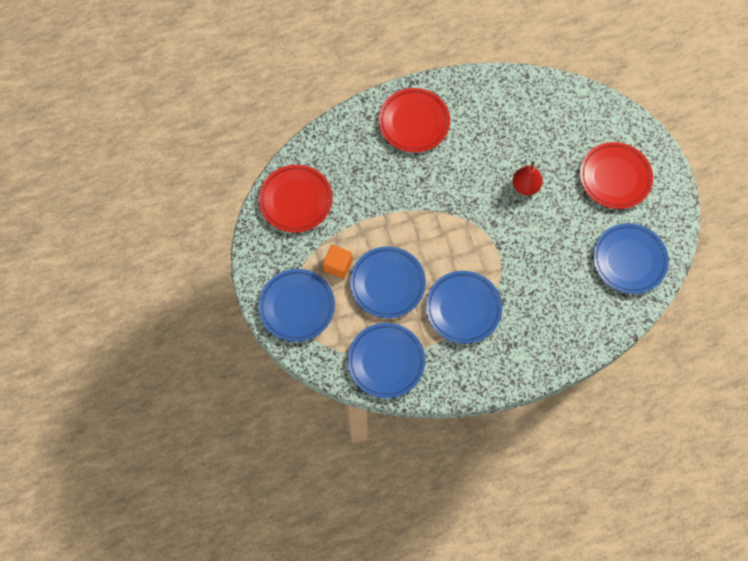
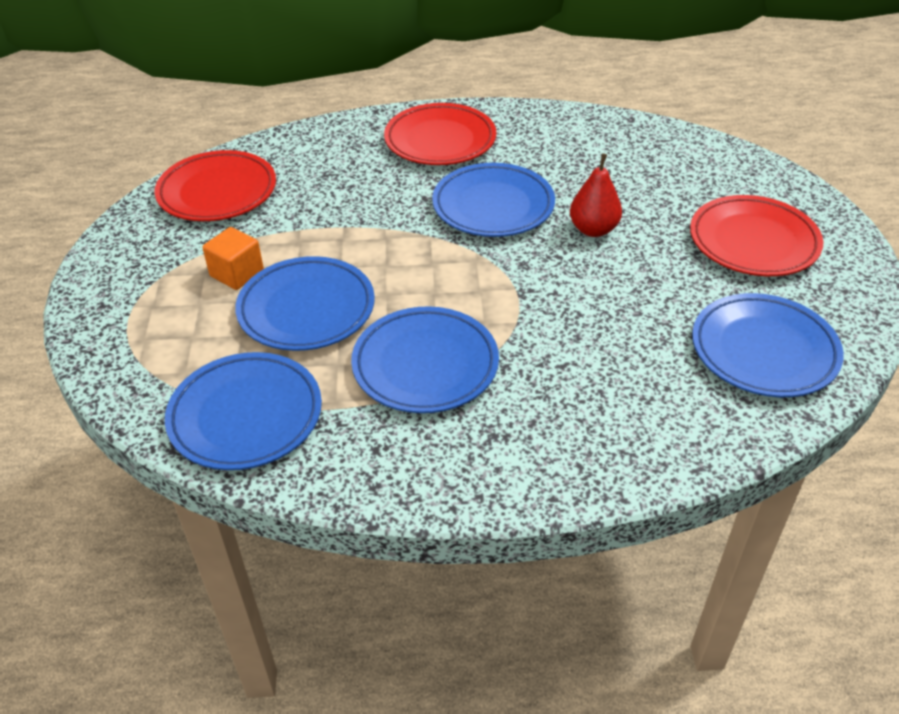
camera: 15 degrees right, 25 degrees down
blue plate [258,269,335,342] -> blue plate moved to [432,163,555,237]

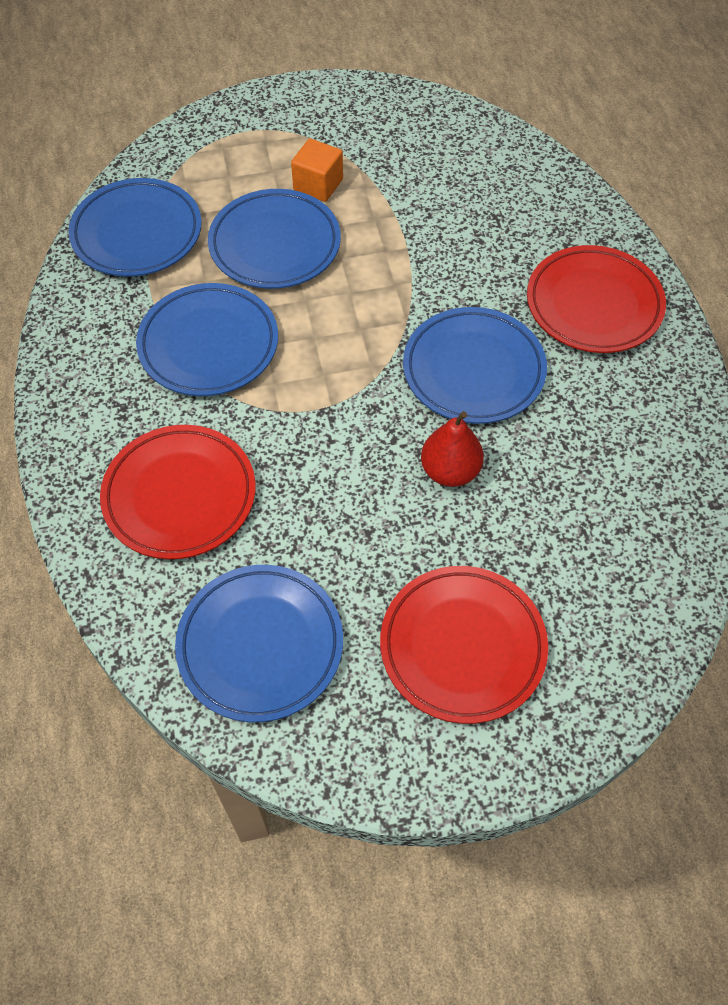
camera: 80 degrees right, 15 degrees up
red plate [155,150,276,221] -> red plate moved to [100,425,255,559]

